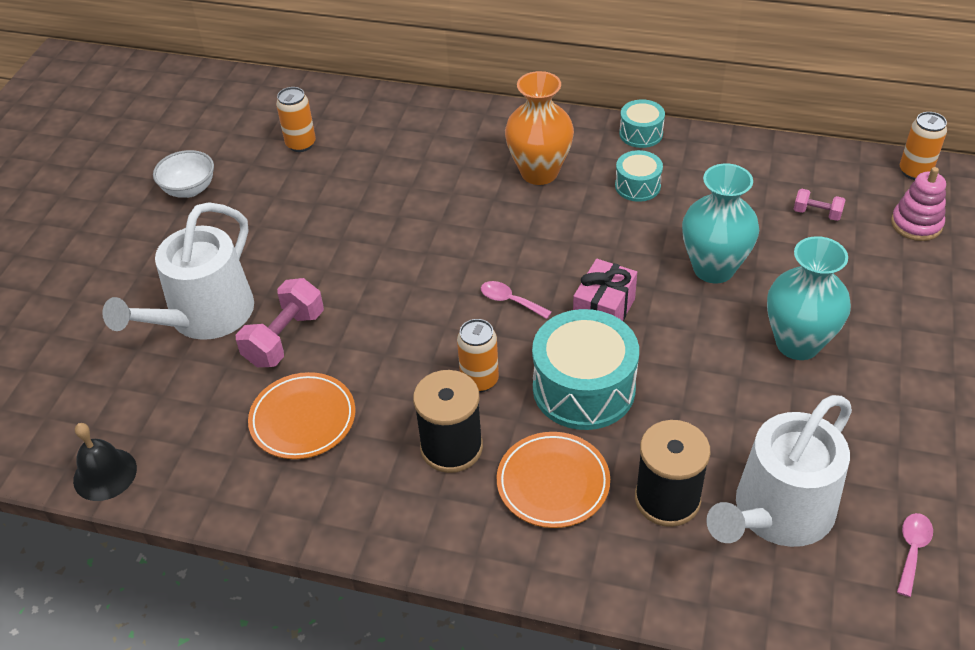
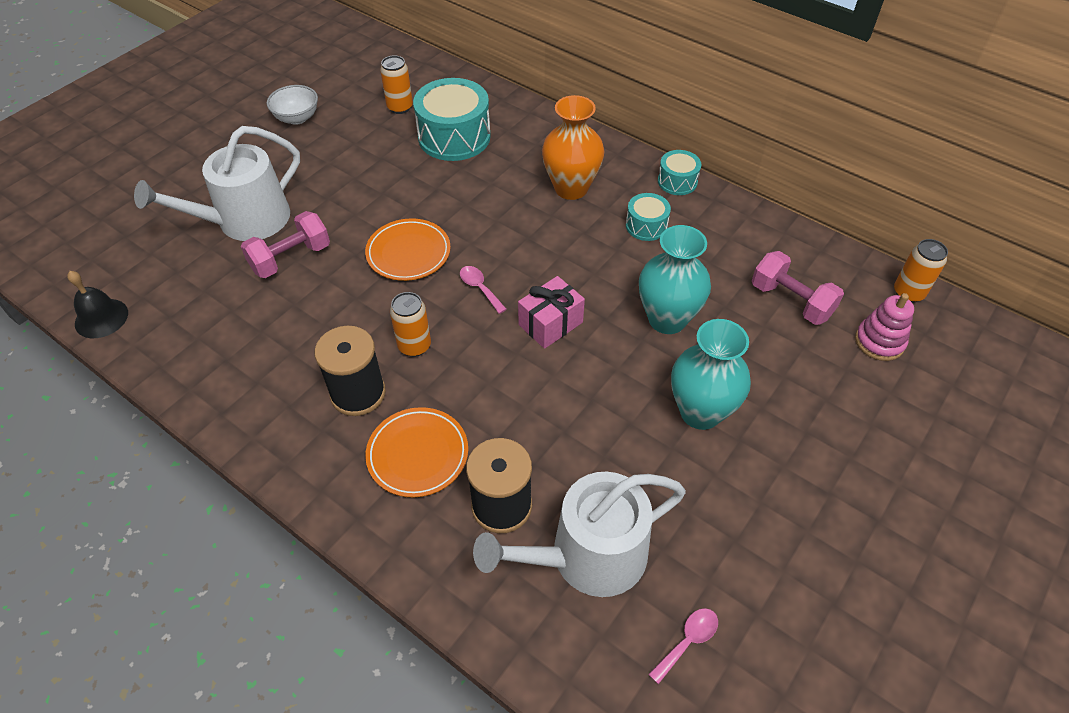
camera: 20 degrees right, 5 degrees up
orange plate [248,372,355,459] -> orange plate moved to [365,219,451,281]
turquoise drum [532,309,639,430] -> turquoise drum moved to [413,78,491,161]
pink dumbbell [794,189,845,221] -> pink dumbbell [752,251,844,325], size x1.83

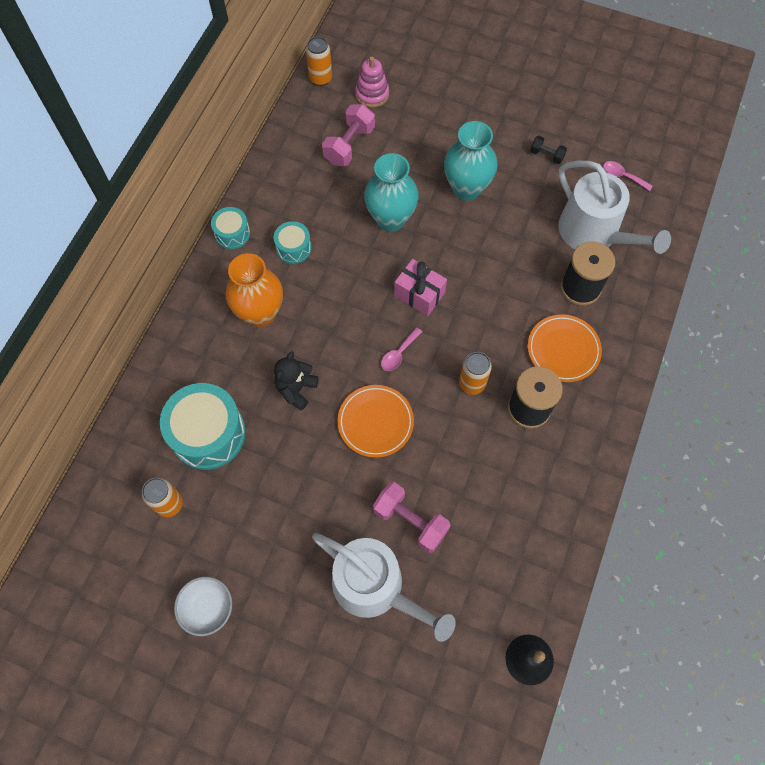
camera: 105 degrees left, 15 degrees up
none -> black teddy bear [274,351,319,410]
none -> black dumbbell [530,136,567,164]

